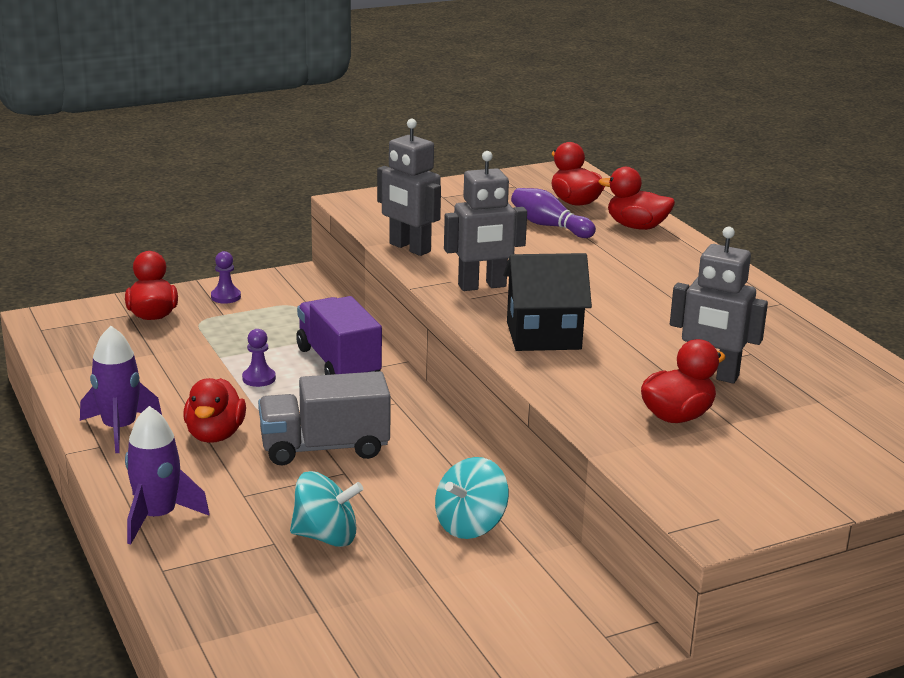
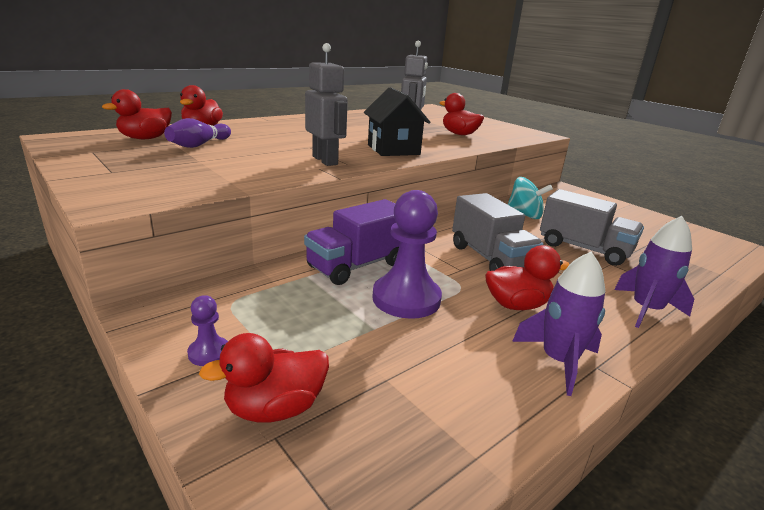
camera: 105 degrees left, 0 degrees up
purple pawn [242,329,276,387] -> purple pawn [372,190,442,319], size x2.14
turquoise spinning top [290,471,363,547] -> grey truck [540,189,644,266]
grey robot [377,119,441,256] -> none

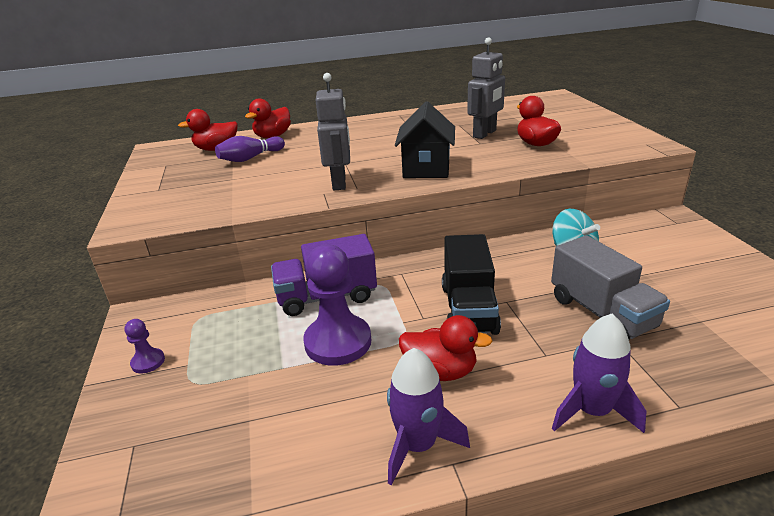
camera: 30 degrees right, 5 degrees up
red duck [199,333,329,423] -> none
grey truck [452,193,543,271] -> black truck [442,234,501,335]

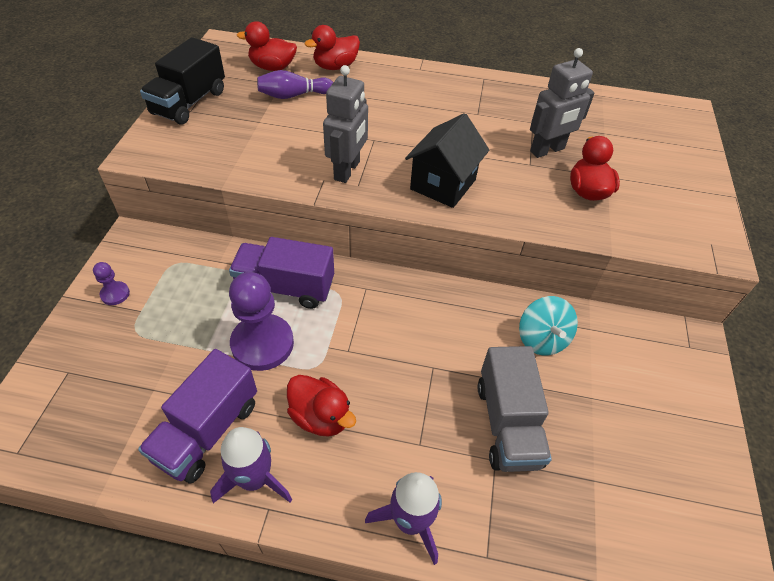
camera: 20 degrees right, 20 degrees up
black truck [442,234,501,335] -> black truck moved to [140,37,225,125]
none -> purple truck [138,349,257,483]

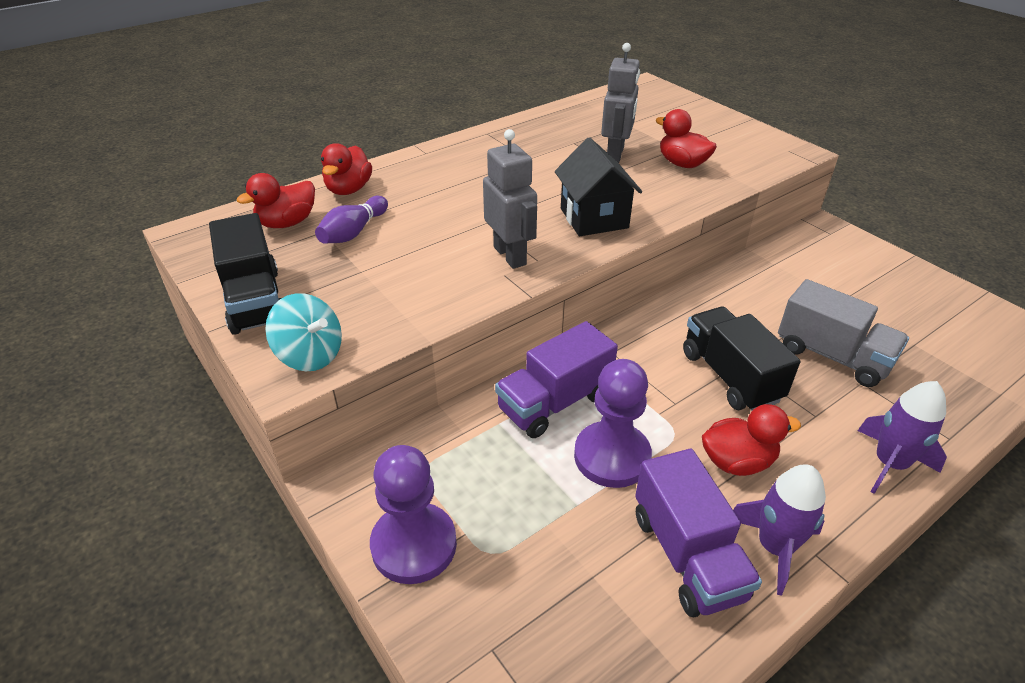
camera: 45 degrees left, 10 degrees down
purple pawn [93,262,130,305] -> purple pawn [370,445,457,584], size x2.14
turquoise spinning top [519,296,578,356] -> turquoise spinning top moved to [265,293,342,371]
none -> black truck [683,307,800,411]

